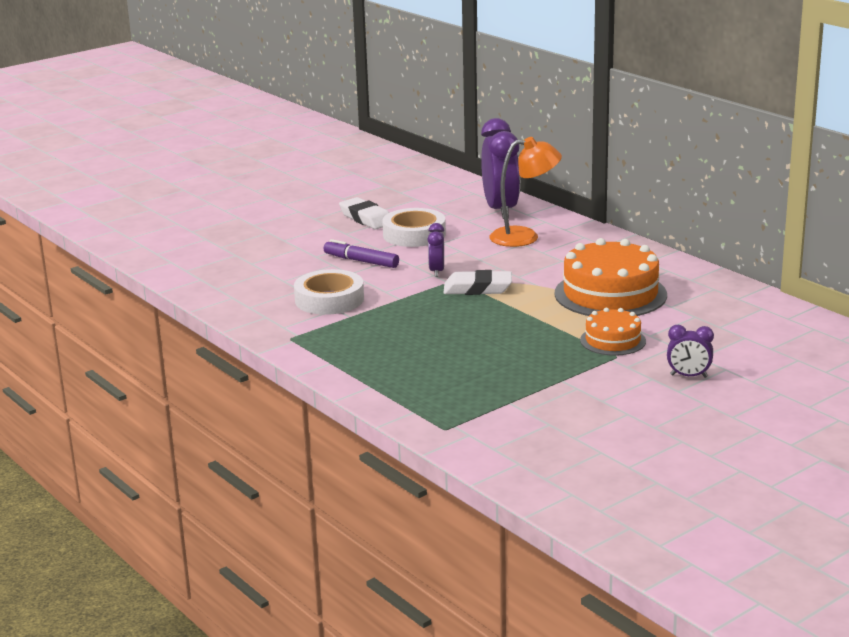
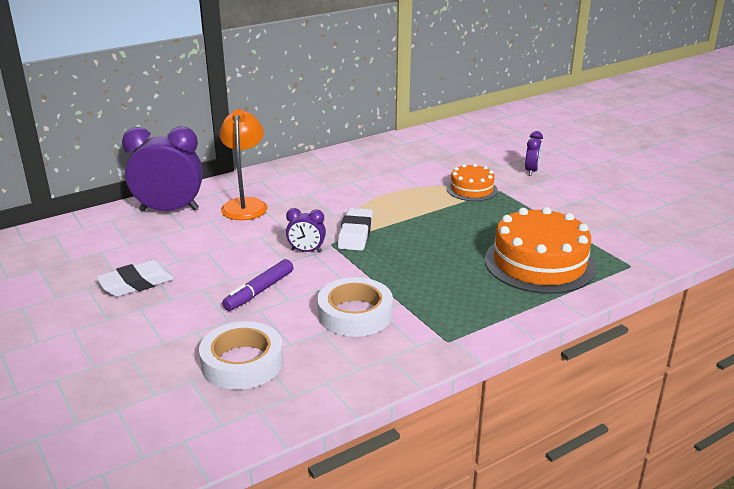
camera: 85 degrees left, 5 degrees up
white tape [382,208,446,247] -> white tape moved to [199,321,283,390]
orange cake [554,238,667,316] -> orange cake moved to [485,207,596,294]

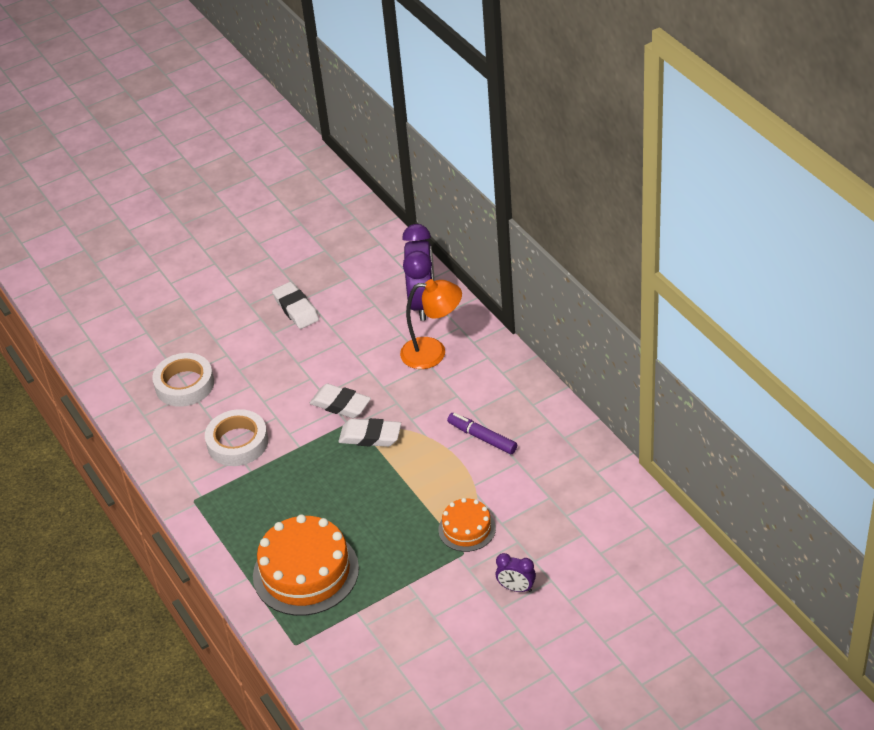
camera: 95 degrees right, 15 degrees up
purple marker [222,259,293,311] -> purple marker moved to [447,413,517,454]
purple clock [286,208,326,252] -> white eraser [310,384,371,418]

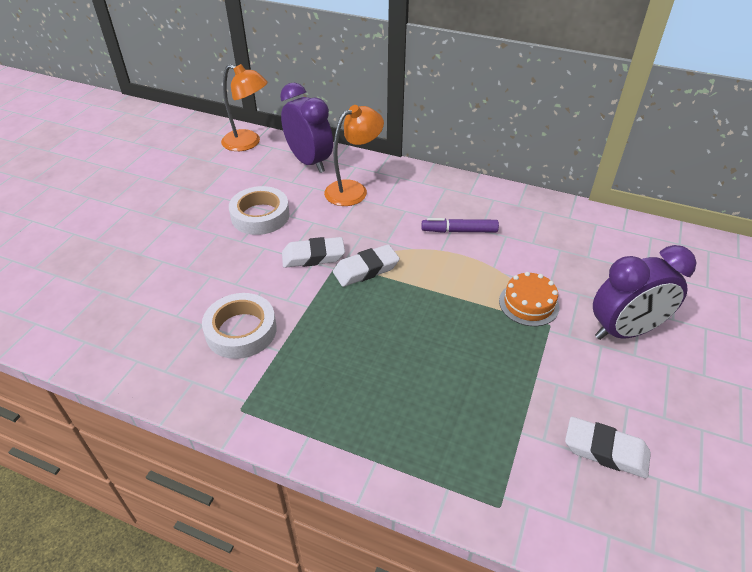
camera: 40 degrees left, 0 degrees up
white tape [152,353,214,407] -> white tape moved to [229,186,290,235]
orange cake [253,514,359,616] -> none
white eraser [272,282,319,329] -> white eraser moved to [565,417,651,478]
purple clock [496,553,536,592] -> purple clock [593,245,697,340], size x2.05
none -> orange lamp [221,64,268,151]

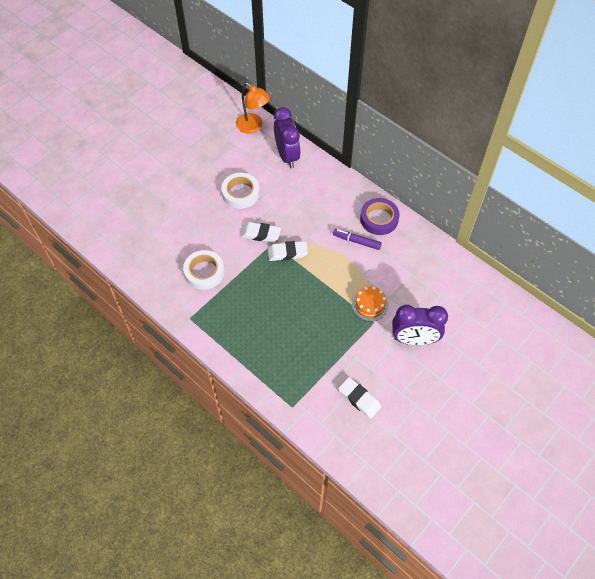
camera: 20 degrees right, 15 degrees up
orange lamp [324,105,384,206] -> none
none -> purple tape [360,198,399,235]

